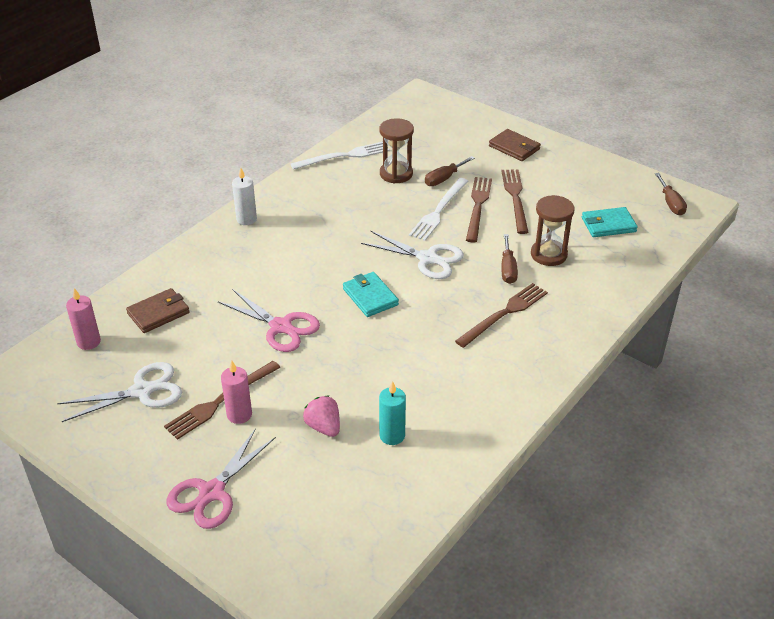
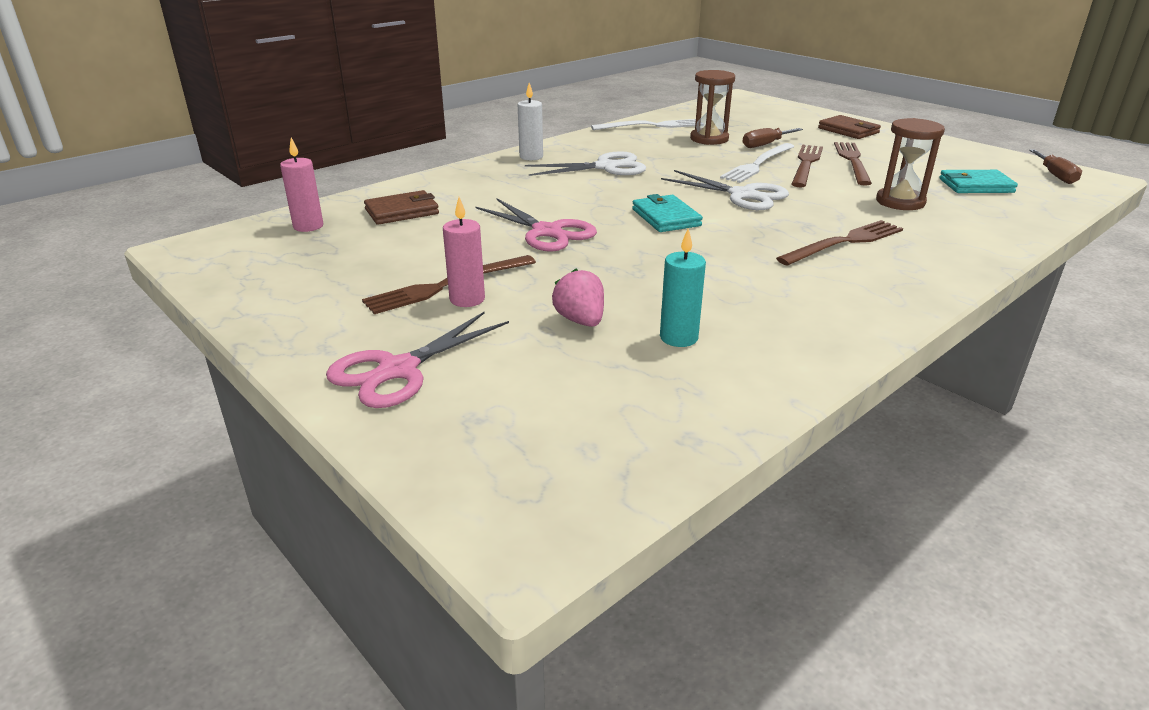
camera: 10 degrees right, 10 degrees down
white scissors [57,362,182,422] -> white scissors moved to [525,151,646,176]
brown screwdriver [501,234,518,284] -> none

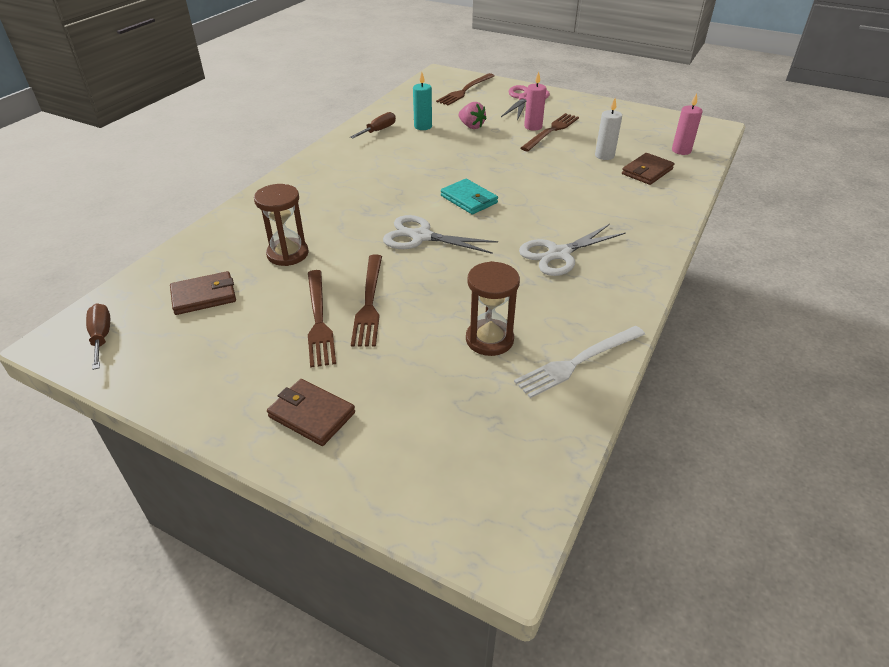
camera: 160 degrees right, 10 degrees up
pink scissors [476,198,597,252] -> none
white candle [518,83,543,161] -> white candle moved to [595,99,622,160]
white fork [720,143,795,183] -> none
brown screwdriver [743,128,803,148] -> brown screwdriver moved to [350,112,396,139]
brown fork [776,220,903,266] -> brown fork moved to [436,73,494,105]
turquoise wallet [939,170,1018,193] -> brown wallet [170,271,236,315]

